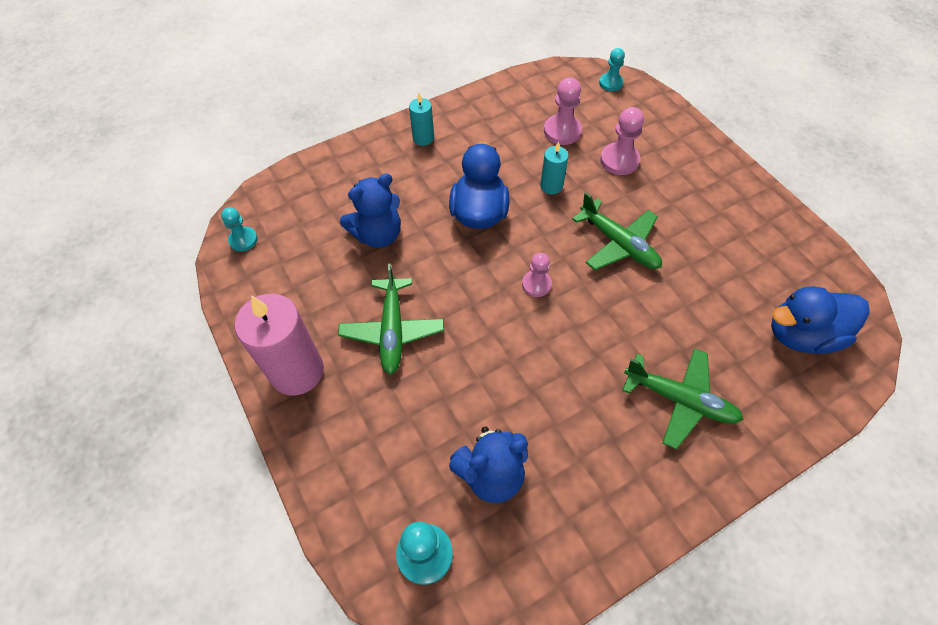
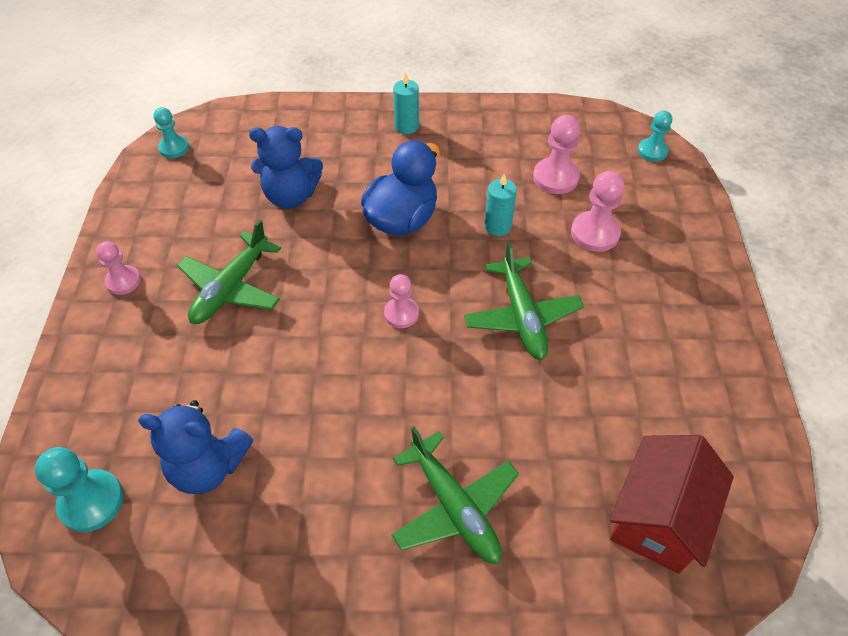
camera: 30 degrees right, 5 degrees down
pink candle [235,294,324,395] -> pink pawn [96,241,141,295]
blue duck [771,286,870,354] -> red house [610,435,734,574]

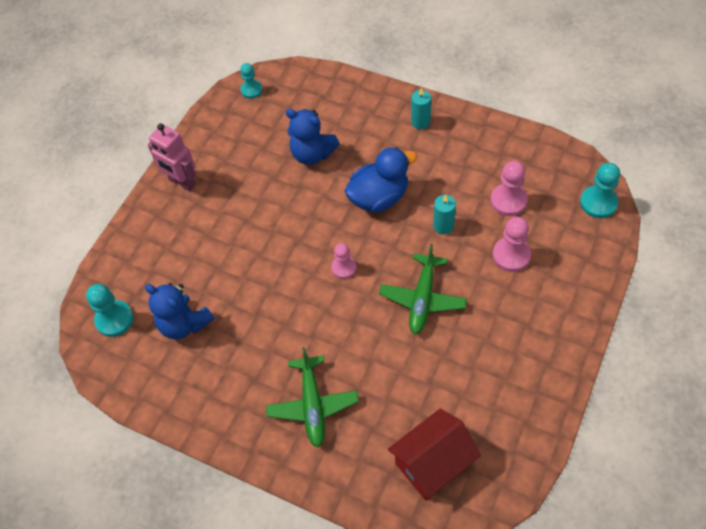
camera: 30 degrees right, 5 degrees up
pink pawn [96,241,141,295] -> pink robot [148,123,196,191]
green plane [177,220,281,324] -> none
turquoise pawn [638,111,672,162] -> turquoise pawn [580,163,620,218], size x1.50

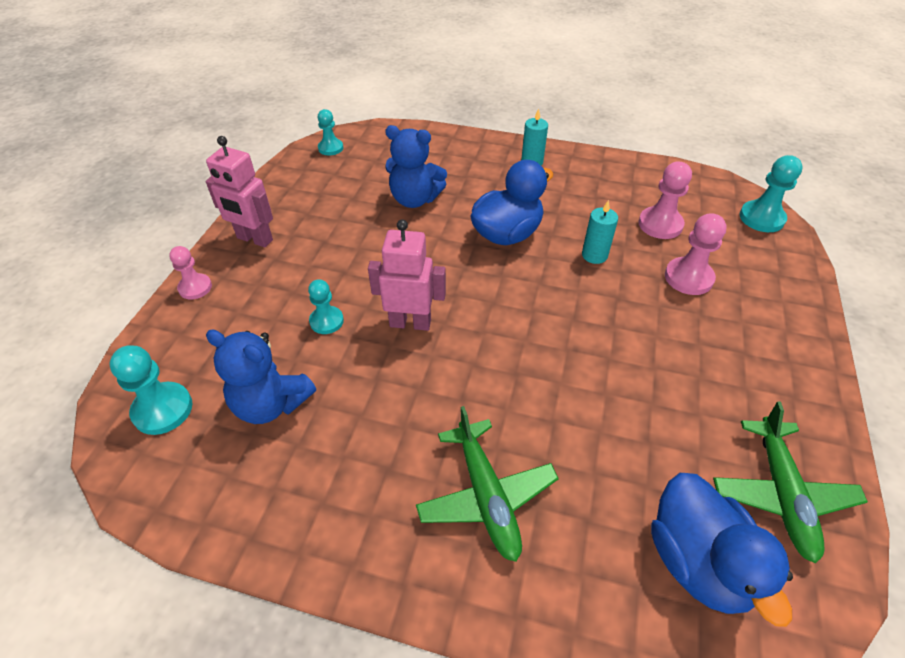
camera: 15 degrees left, 10 degrees down
pink pawn [331,243,356,279] -> pink pawn moved to [169,246,212,299]
green plane [379,244,467,334] -> green plane moved to [713,402,868,564]
red house [388,409,481,500] -> blue duck [651,473,793,627]
none -> turquoise pawn [308,279,344,334]
none -> pink robot [368,219,446,331]

